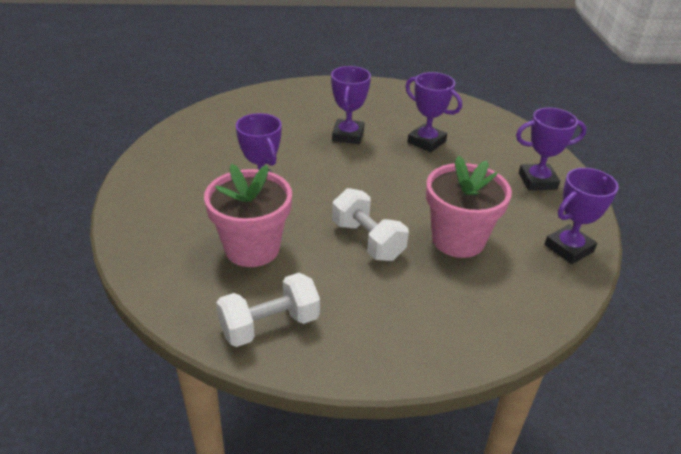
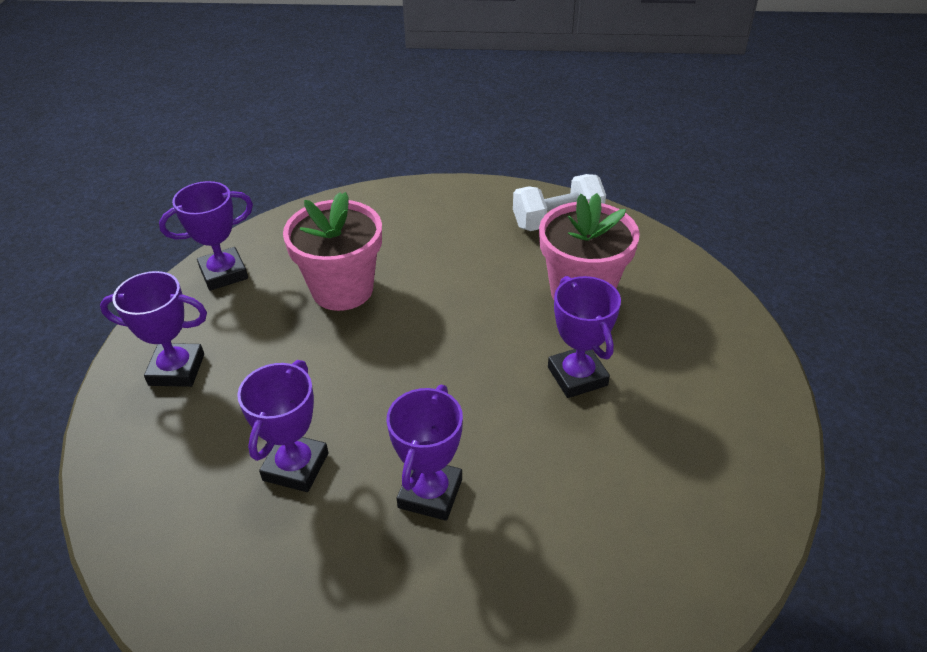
camera: 170 degrees left, 5 degrees up
white dumbbell [332,188,409,261] -> none
purple trophy [405,72,462,152] -> purple trophy turned 60 degrees clockwise [237,360,328,492]

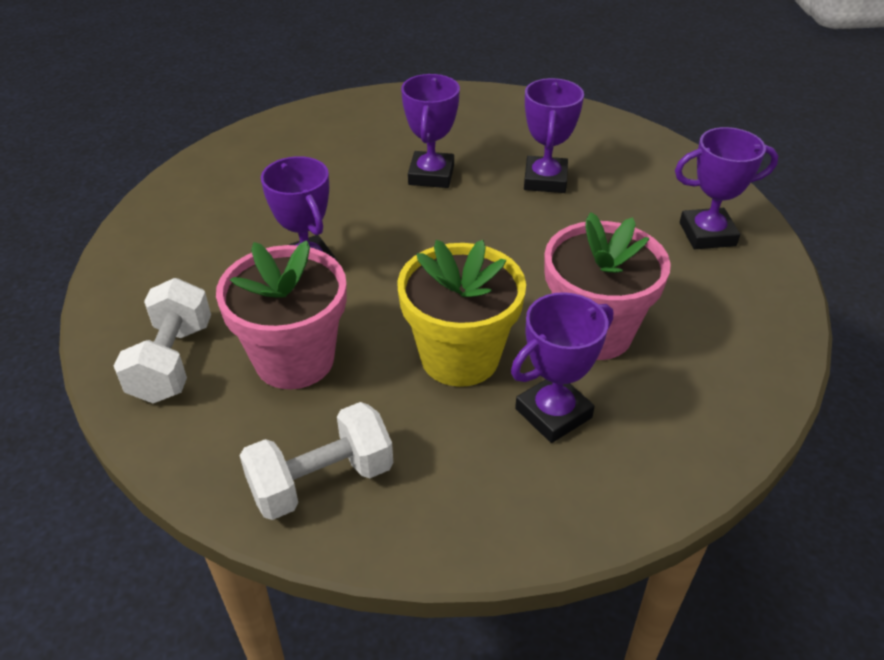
camera: 170 degrees right, 0 degrees up
purple trophy [159,181,253,291] -> purple trophy moved to [511,292,613,443]
none -> white dumbbell [114,278,211,403]
none -> yellow flower pot [397,240,526,387]

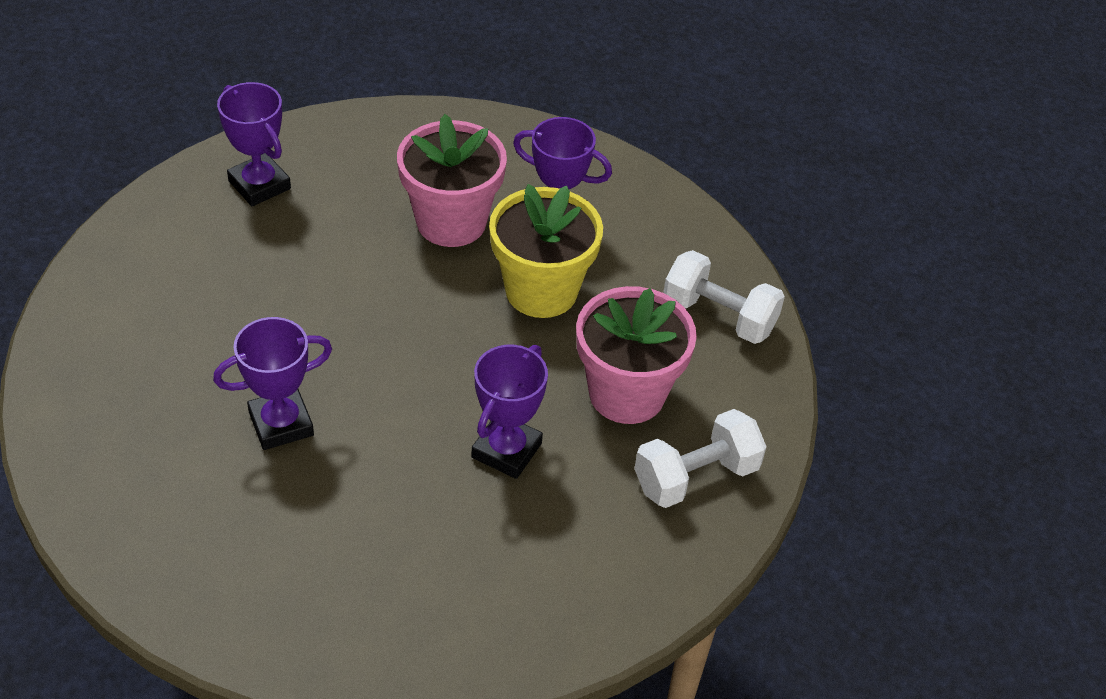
camera: 125 degrees left, 5 degrees up
purple trophy [524,78,584,193] -> none

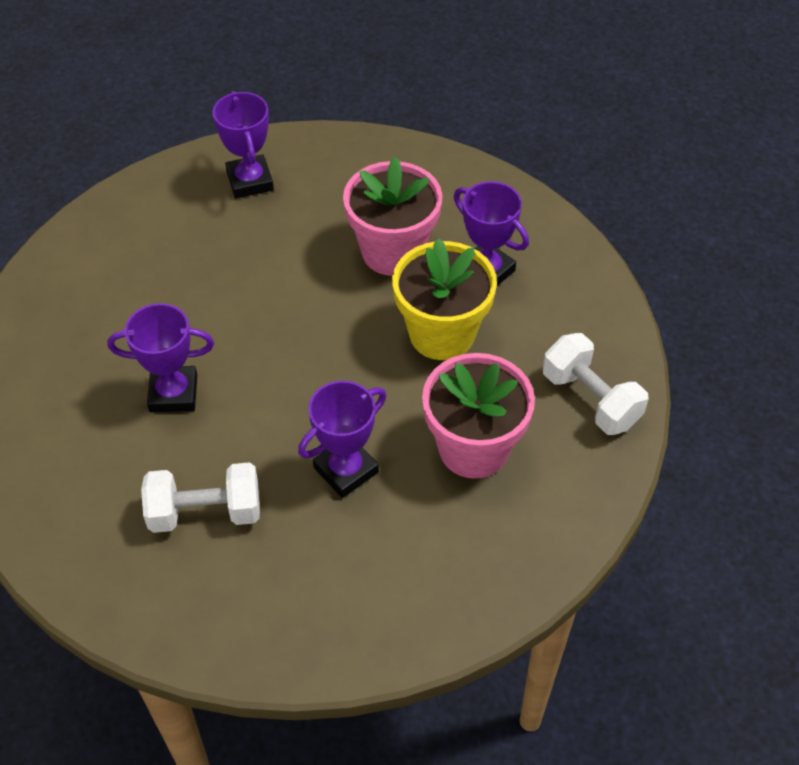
camera: 25 degrees right, 5 degrees up
white dumbbell [634,409,767,508] -> white dumbbell moved to [141,462,260,533]

